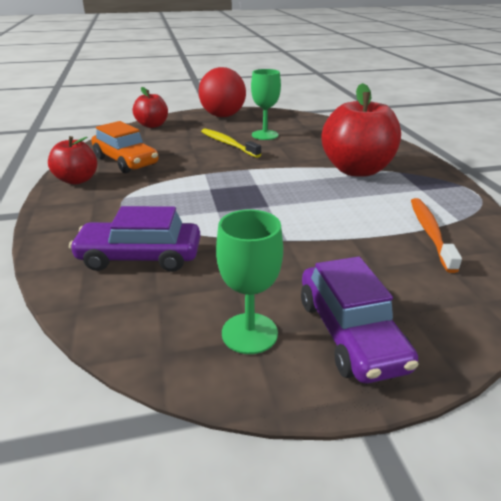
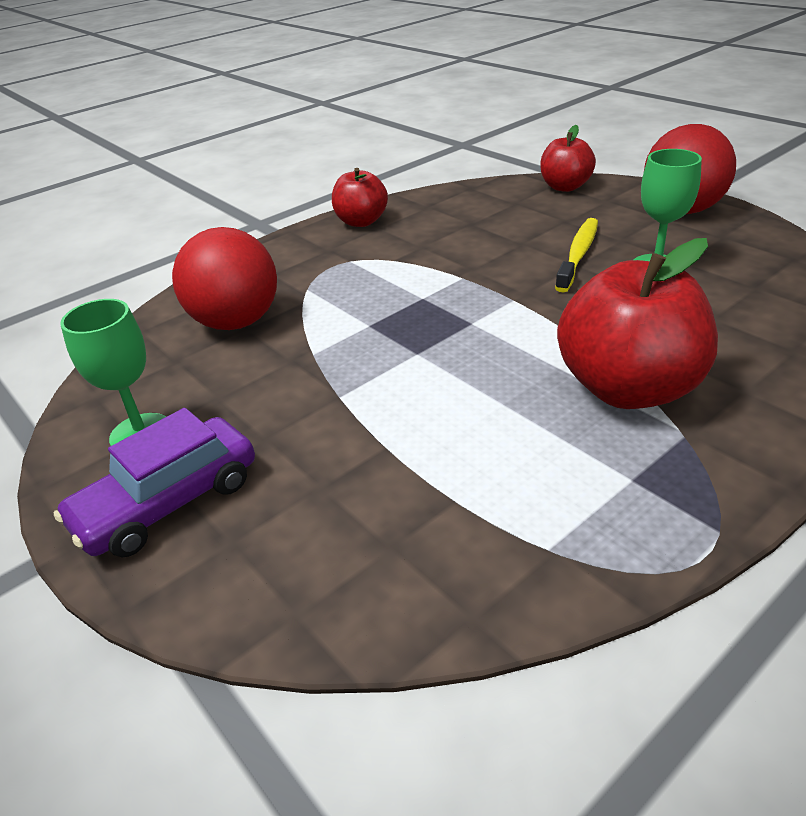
camera: 65 degrees right, 5 degrees up
purple car [69,206,200,272] -> red ball [172,227,277,330]
orange car [91,121,159,173] -> none
orange toothbrush [411,198,462,273] -> none

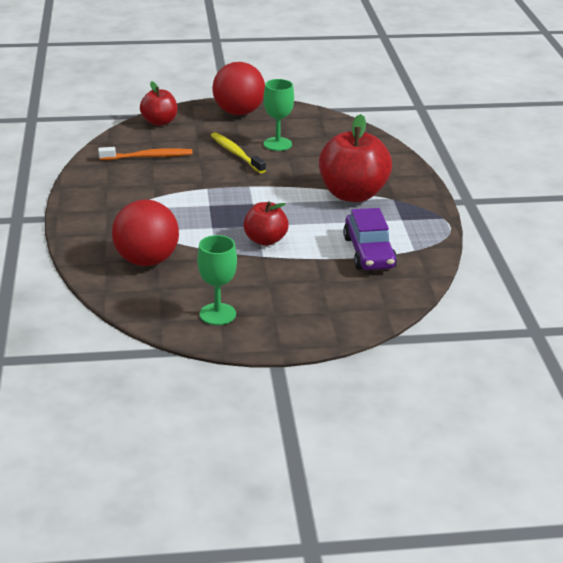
camera: 60 degrees left, 5 degrees down
purple car [54,408,255,557] -> purple car moved to [343,208,397,270]
red apple [332,168,388,227] -> red apple moved to [243,201,289,246]
none -> orange toothbrush [98,147,193,160]

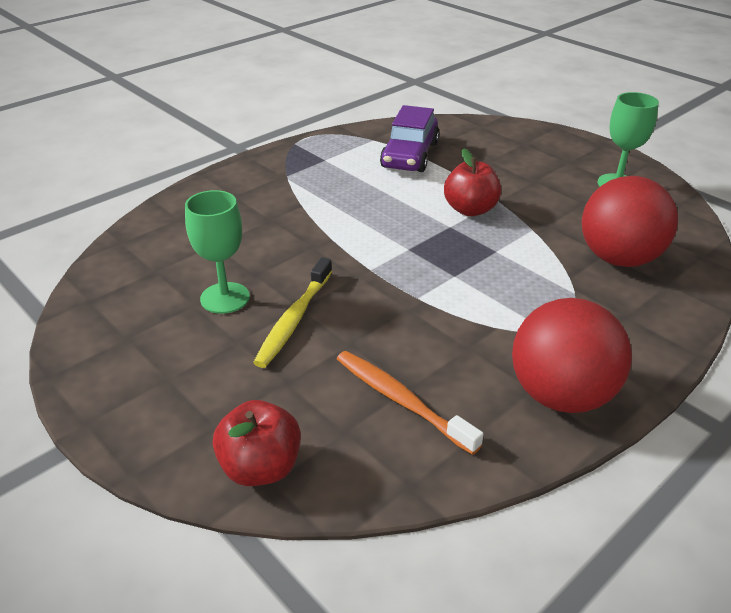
camera: 125 degrees left, 5 degrees up
red ball [213,62,265,115] -> red ball moved to [512,298,632,413]
red apple [319,114,392,202] -> none
purple car [343,208,397,270] -> purple car turned 150 degrees clockwise [380,105,439,172]

